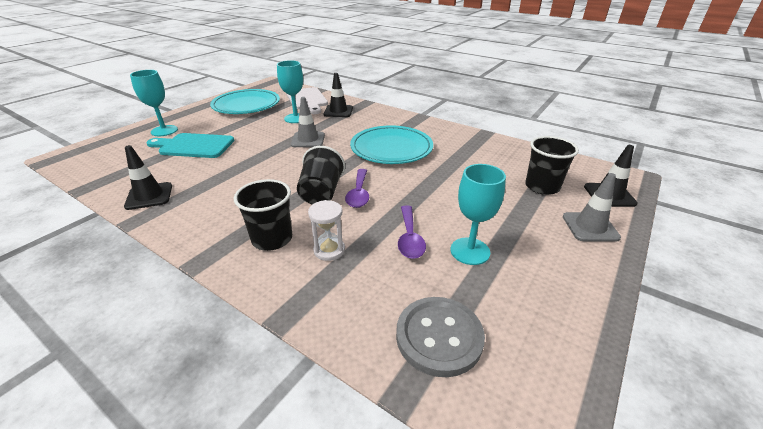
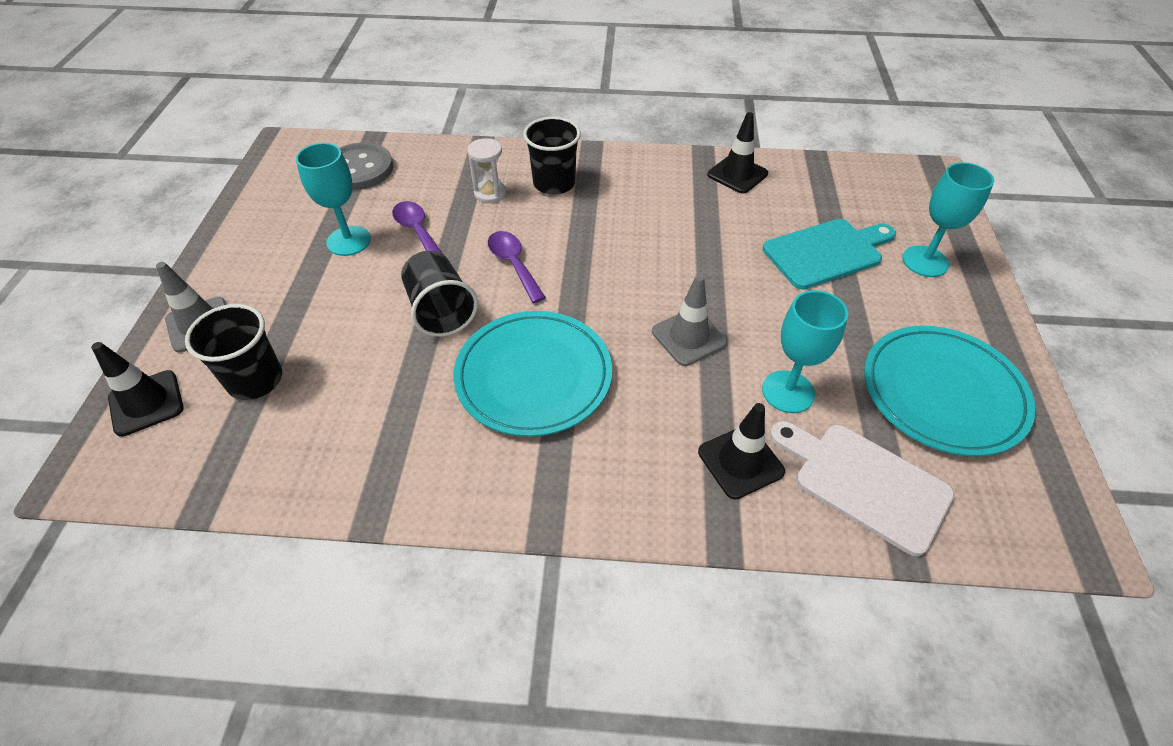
camera: 150 degrees right, 15 degrees up
black cup [297,146,345,205] -> black cup moved to [401,250,478,337]

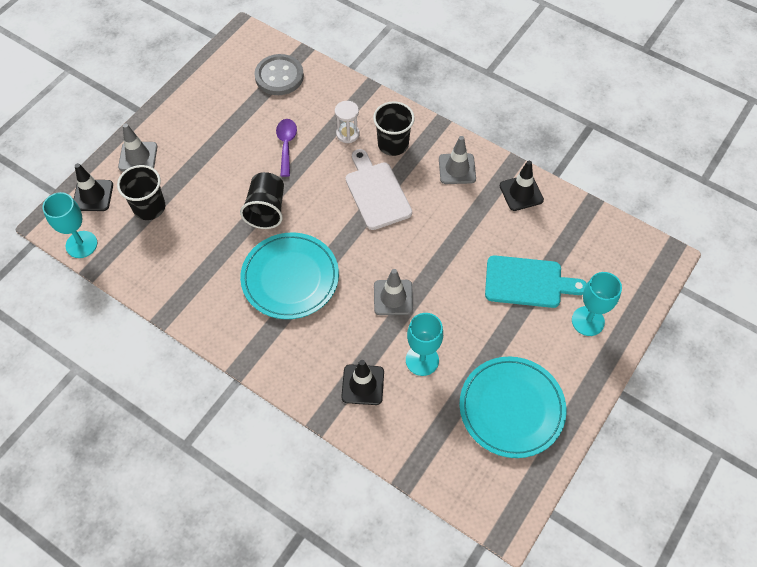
camera: 30 degrees right, 10 degrees up
turquoise goblet [296,143,371,256] -> turquoise goblet moved to [42,192,97,258]
purple spoon [488,231,546,303] -> none
white cutting board [770,421,954,556] -> white cutting board moved to [346,149,412,230]
none -> grey traffic cone [439,136,476,184]

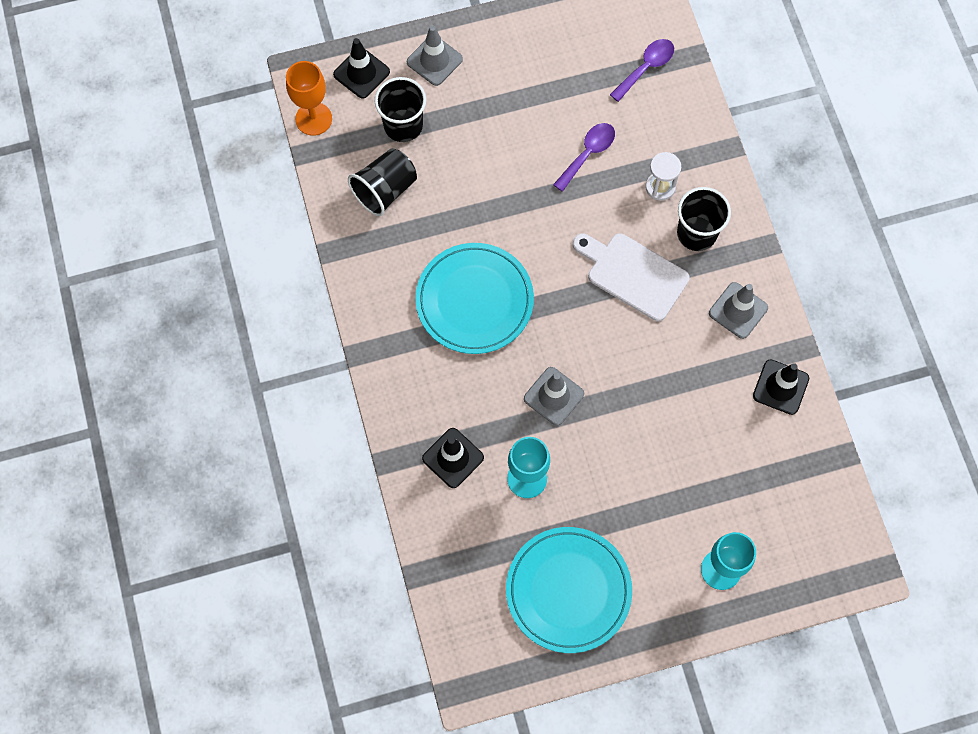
camera: 40 degrees right, 10 degrees up
turquoise goblet [42,192,97,258] -> orange goblet [286,61,332,136]
black cup [240,172,284,229] -> black cup moved to [348,148,417,216]
grey button [254,54,304,95] -> purple spoon [610,39,674,102]
white cutting board [346,149,412,230] -> white cutting board turned 75 degrees counterclockwise [573,233,690,321]
turquoise cutting board [485,255,587,308] -> none

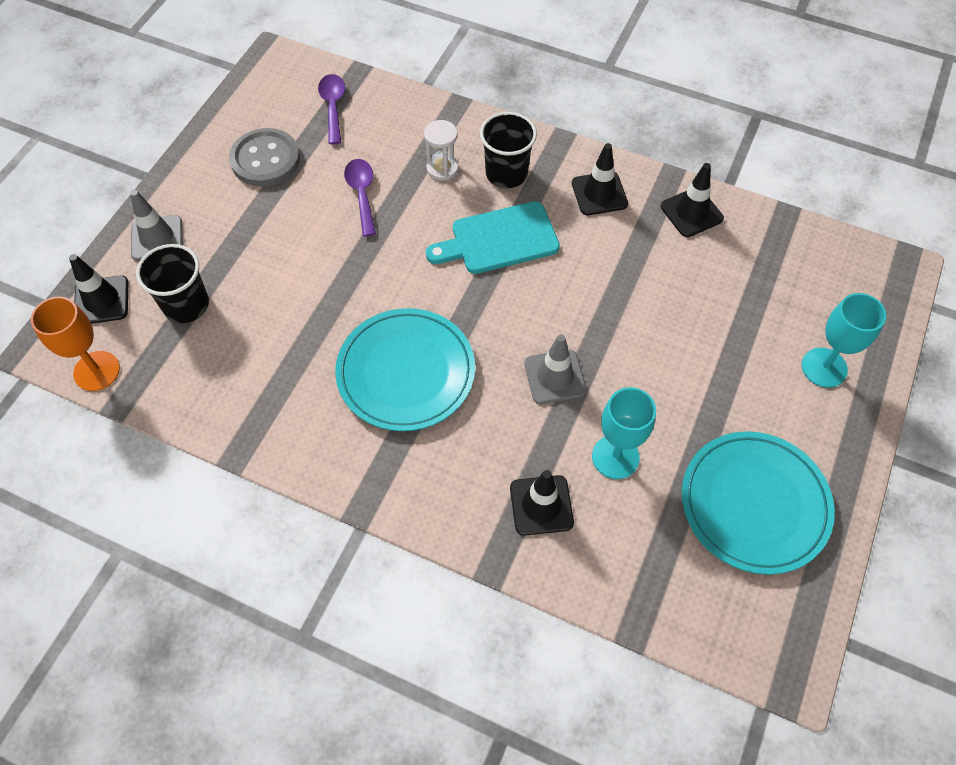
camera: 50 degrees left, 10 degrees down
black cup [348,148,417,216] -> none
white cutting board [573,233,690,321] -> turquoise cutting board [426,201,560,274]
grey traffic cone [709,282,768,339] -> black traffic cone [572,143,628,215]
none -> grey button [229,128,300,187]

